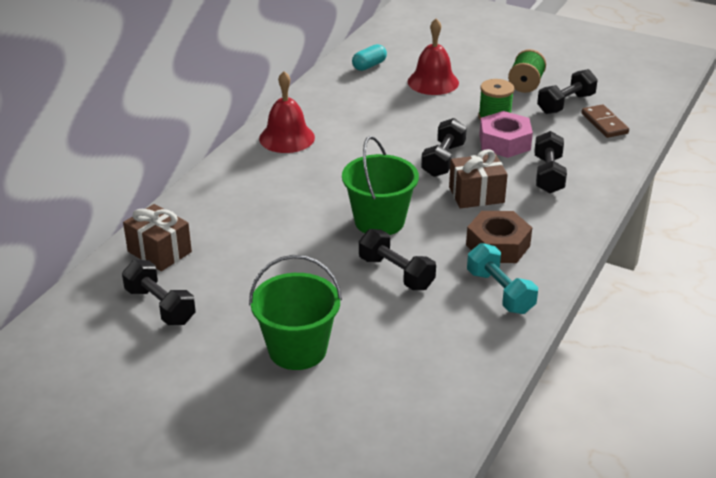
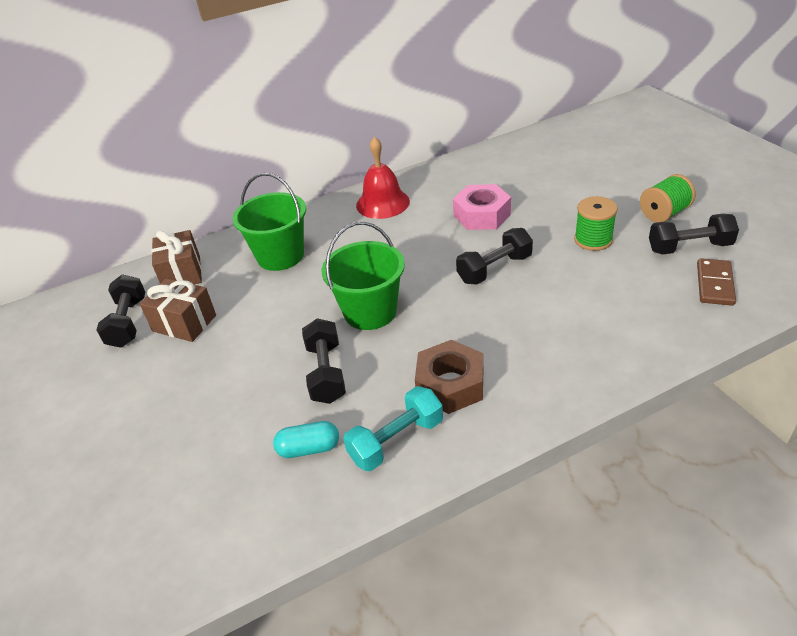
camera: 40 degrees right, 5 degrees up
green bucket [249,255,342,370] -> green bucket moved to [233,173,306,271]
turquoise capsule [352,44,387,71] -> turquoise capsule moved to [273,421,339,458]
red bell [408,18,459,95] -> none
brown gift [449,149,508,208] -> brown gift moved to [140,278,216,342]
turquoise dumbbell [467,243,538,314] -> turquoise dumbbell turned 45 degrees clockwise [343,386,443,471]
pink nut [479,111,533,158] -> pink nut moved to [453,184,511,230]
black dumbbell [534,131,567,193] -> none

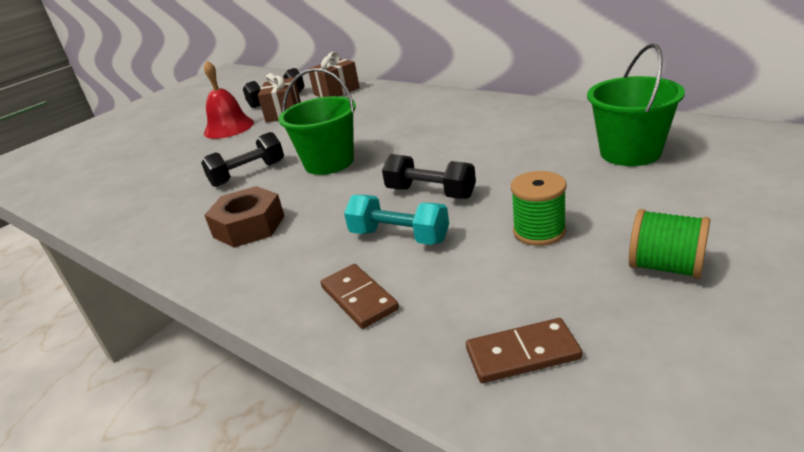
camera: 65 degrees right, 10 degrees down
green bucket [233,173,306,271] -> green bucket moved to [587,43,685,166]
turquoise capsule [273,421,339,458] -> none
turquoise dumbbell [343,386,443,471] -> turquoise dumbbell moved to [344,195,449,245]
red bell [356,137,410,219] -> red bell moved to [204,61,254,139]
pink nut [453,184,511,230] -> none
black dumbbell [649,214,739,255] -> none
none -> brown domino [321,264,399,329]

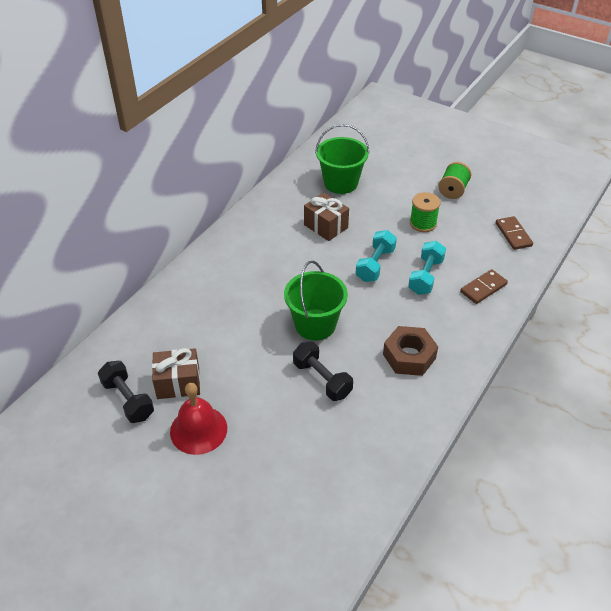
camera: 100 degrees left, 15 degrees up
brown gift [308,52,360,97] -> brown gift moved to [304,193,349,241]
black dumbbell [382,154,476,199] -> turquoise dumbbell [355,230,397,282]

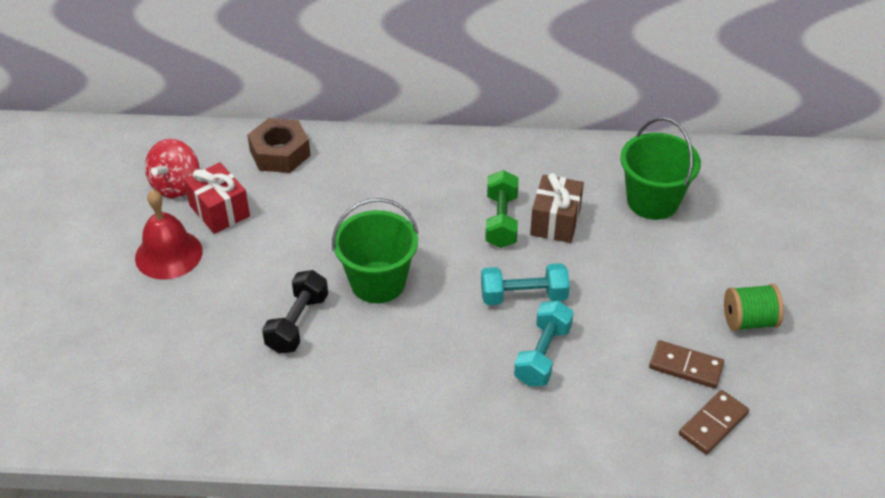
camera: 60 degrees right, 0 degrees up
black dumbbell [98,361,154,423] -> red spinning top [145,139,200,199]
brown gift [152,348,200,399] -> red gift [184,162,250,234]
brown nut [383,326,438,376] -> brown nut moved to [247,118,311,173]
turquoise dumbbell [408,241,446,295] -> turquoise dumbbell turned 60 degrees counterclockwise [514,301,574,386]
green spool [410,192,441,232] -> none
brown domino [460,269,508,304] -> brown domino moved to [649,340,724,388]
none -> green dumbbell [485,170,518,248]

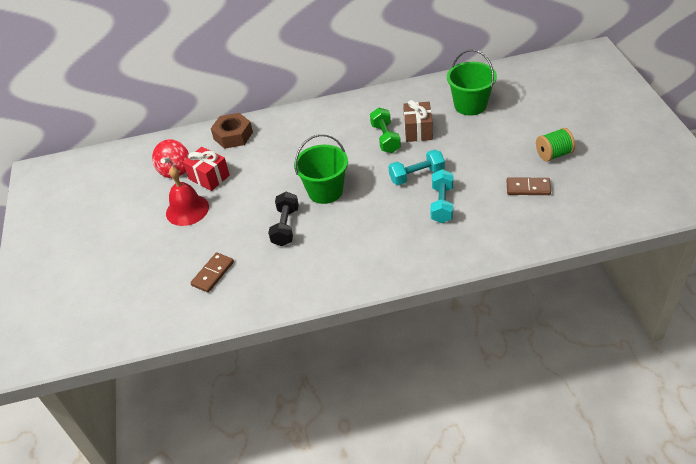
camera: 10 degrees left, 0 degrees up
brown domino [679,390,749,455] -> brown domino moved to [190,252,234,293]

